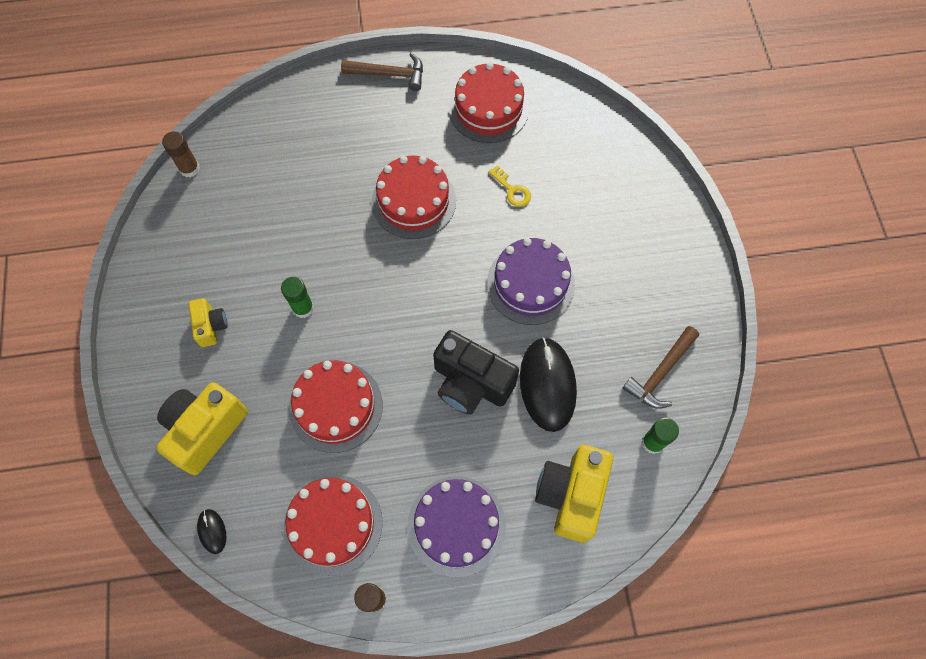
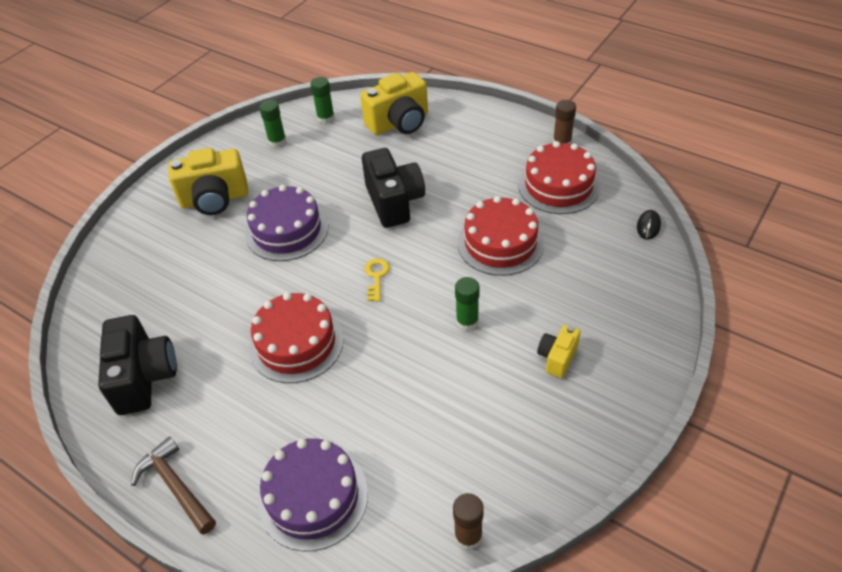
camera: 135 degrees left, 20 degrees down
yellow camera [156,382,248,475] -> yellow camera moved to [168,148,248,215]
purple cake [407,476,506,578] -> purple cake moved to [258,438,368,551]
red cake [449,62,529,143] -> black camera [98,315,177,415]
yellow key [488,165,531,207] -> yellow key moved to [365,258,390,302]
black mouse [520,337,577,432] -> none
brown hammer [623,326,699,409] -> green glue stick [259,100,286,148]

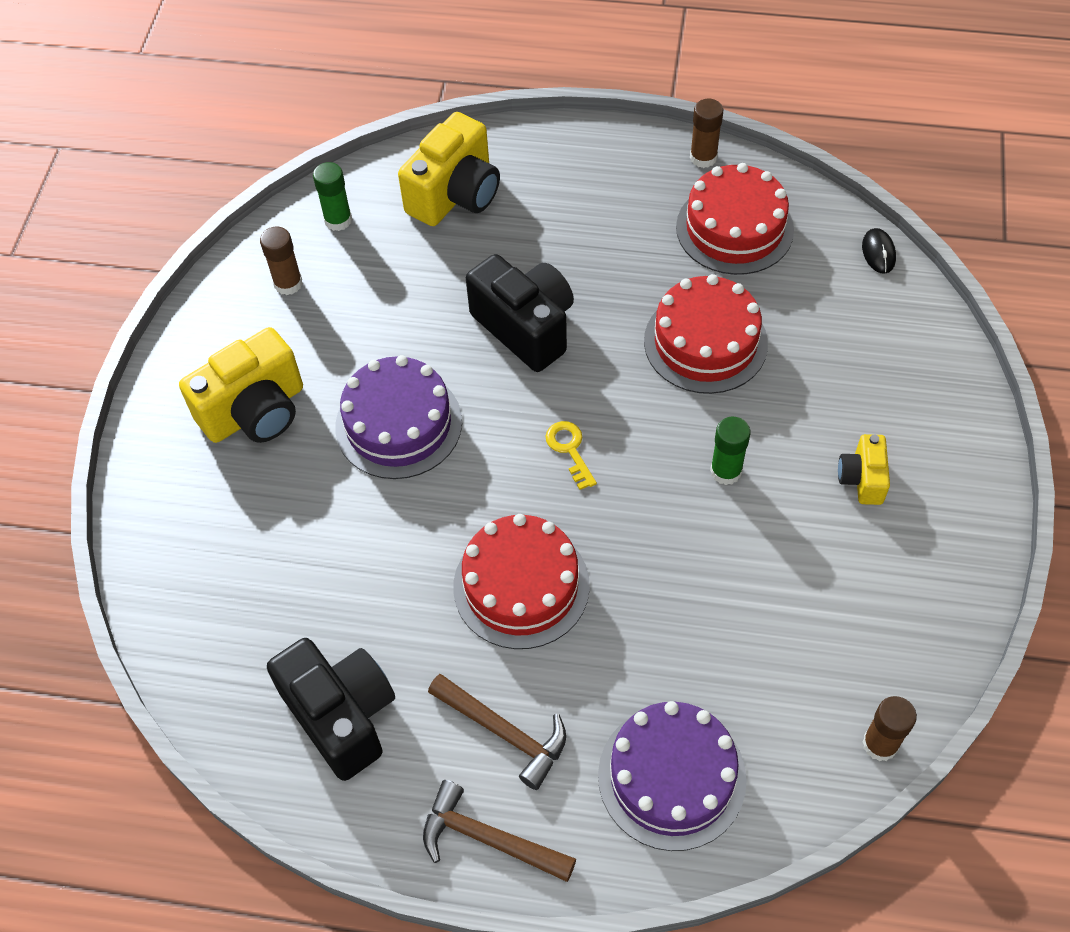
camera: 25 degrees left, 10 degrees up
green glue stick [259,100,286,148] -> brown glue stick [260,226,303,295]
none -> brown hammer [428,674,566,790]

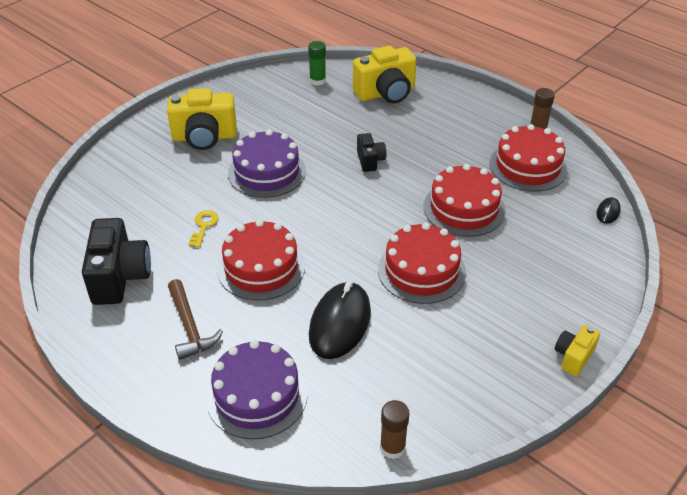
camera: 30 degrees right, 15 degrees down
brown glue stick [260,226,303,295] -> none
brown hammer [423,780,576,882] -> none
black camera [466,254,574,372] -> black camera [357,133,387,172], size x0.54
yellow key [545,421,597,490] -> yellow key moved to [188,210,219,247]
green glue stick [710,417,750,485] -> red cake [378,223,466,304]
yellow camera [838,434,890,505] -> yellow camera moved to [555,325,600,376]
none -> black mouse [309,282,371,359]

